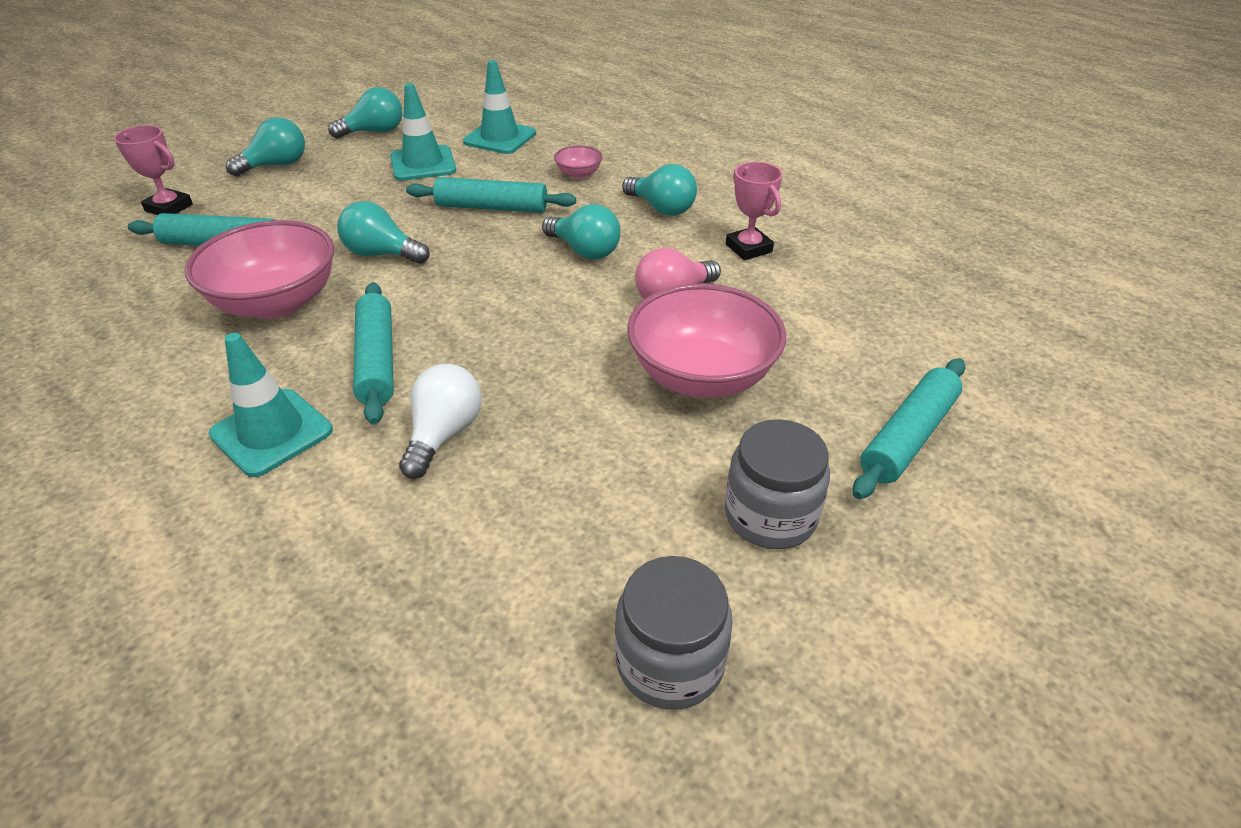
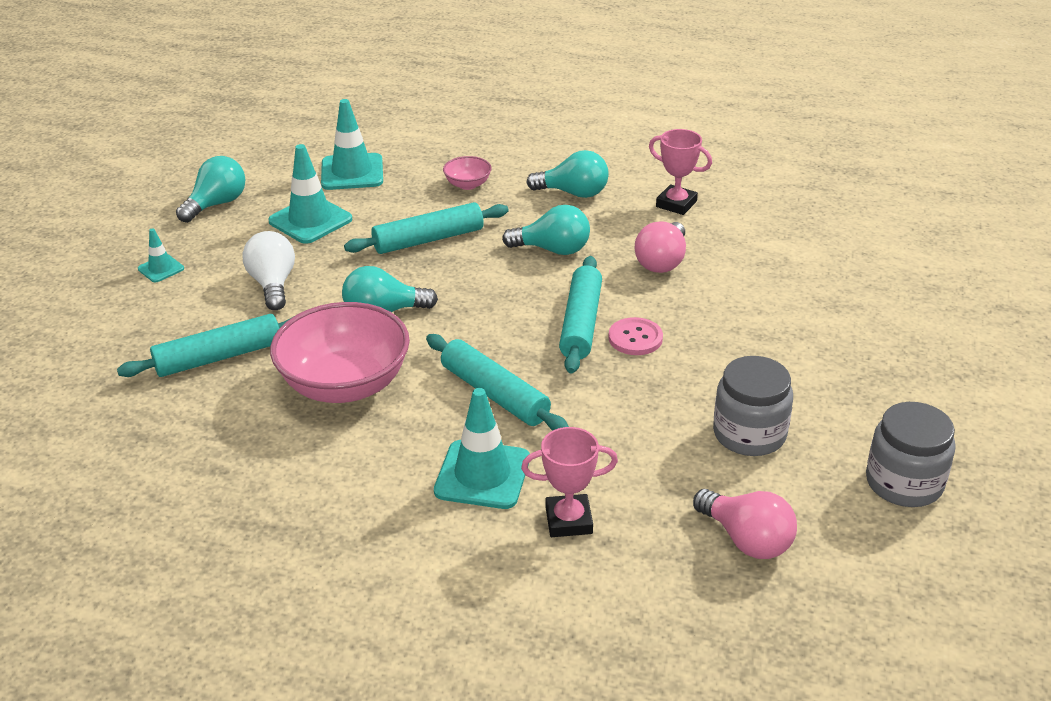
camera: 30 degrees left, 5 degrees down
pink trophy [114,125,193,215] -> pink trophy moved to [521,427,618,537]
turquoise light bulb [226,117,305,177] -> turquoise traffic cone [138,228,184,282]
white light bulb [399,364,482,479] -> white light bulb moved to [242,231,295,310]
pink bowl [627,284,786,398] -> none
grey jar [725,419,830,549] -> grey jar moved to [713,356,793,456]
turquoise rolling pin [853,358,965,499] -> turquoise rolling pin moved to [559,256,602,374]
none -> pink button [608,317,663,355]
none -> pink light bulb [693,489,797,559]

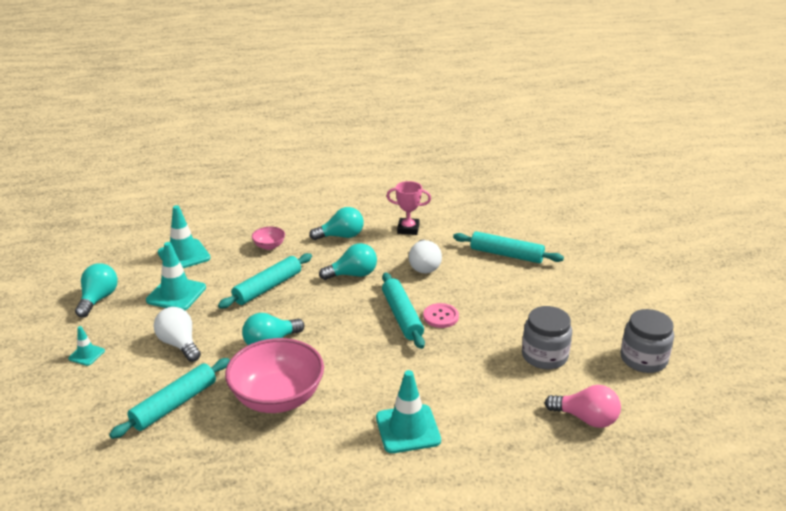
camera: 25 degrees left, 5 degrees down
turquoise rolling pin [426,334,569,431] -> turquoise rolling pin moved to [453,231,564,263]
pink trophy [521,427,618,537] -> none
pink light bulb [635,221,686,273] -> white light bulb [409,240,442,274]

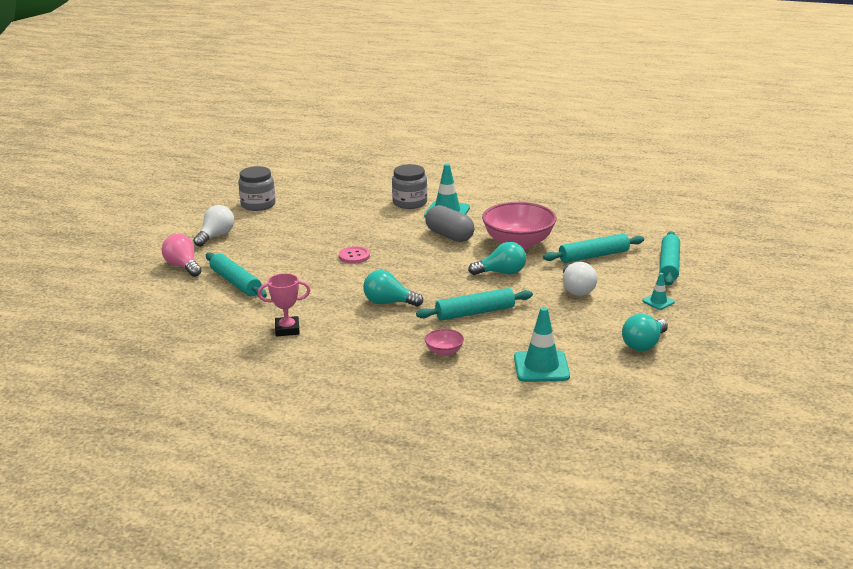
camera: 150 degrees left, 5 degrees down
turquoise traffic cone [146,242,206,310] -> none
turquoise light bulb [309,207,364,240] -> none
turquoise rolling pin [382,272,425,349] -> turquoise rolling pin moved to [659,231,680,286]
pink trophy [386,181,431,235] -> pink trophy turned 45 degrees counterclockwise [258,273,311,336]
white light bulb [409,240,442,274] -> white light bulb moved to [193,205,234,247]
grey jar [522,306,572,369] -> grey jar moved to [392,164,427,209]
pink light bulb [545,385,621,428] -> pink light bulb moved to [161,234,202,277]
none -> grey capsule [425,205,474,242]

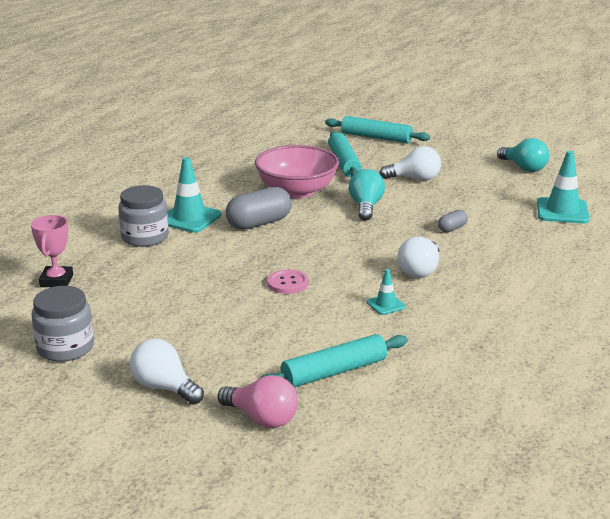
camera: 80 degrees left, 0 degrees up
pink light bulb [161,234,202,277] -> pink light bulb turned 120 degrees counterclockwise [218,375,298,428]
pink trophy [258,273,311,336] -> pink trophy moved to [31,215,73,287]
turquoise light bulb [363,270,423,307] -> white light bulb [398,237,439,278]
turquoise rolling pin [416,288,533,321] -> grey capsule [438,209,468,232]
pink bowl [425,329,464,356] -> none
turquoise traffic cone [642,273,675,310] -> turquoise traffic cone moved to [367,269,406,315]

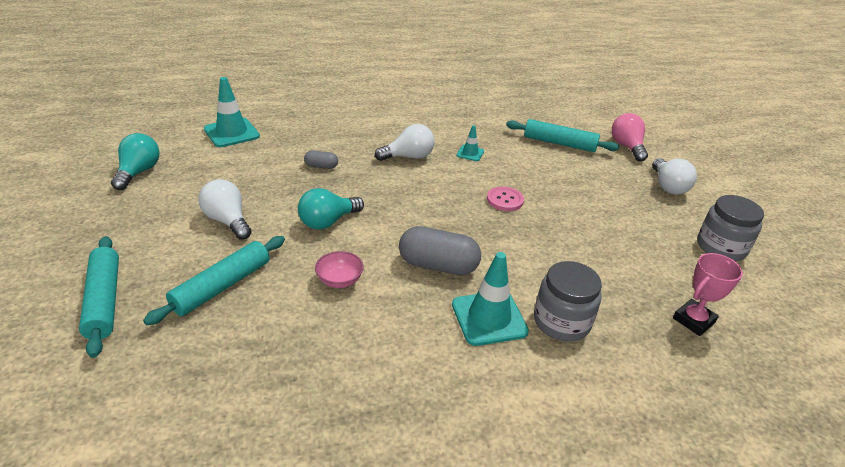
camera: 135 degrees left, 10 degrees up
pink bowl [255,145,339,199] -> pink bowl [315,251,364,288], size x0.44

